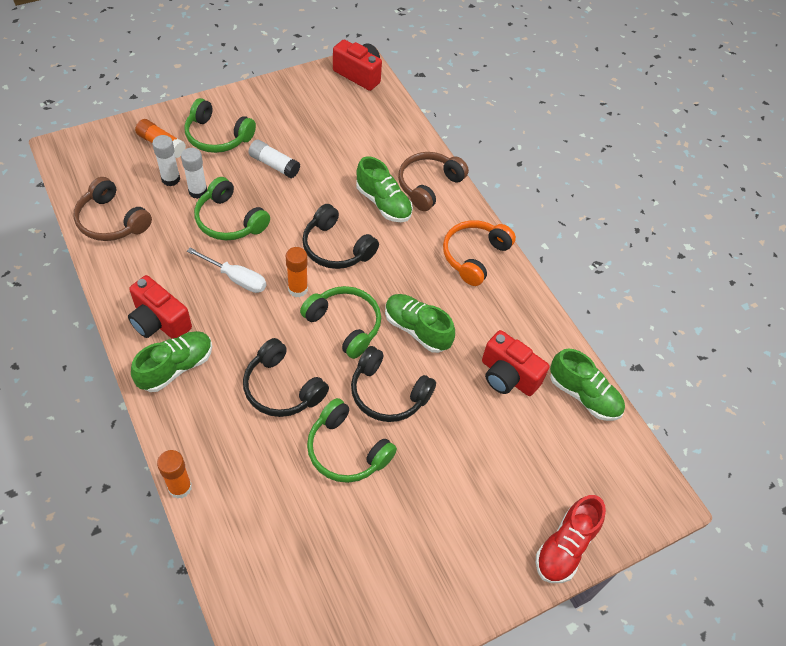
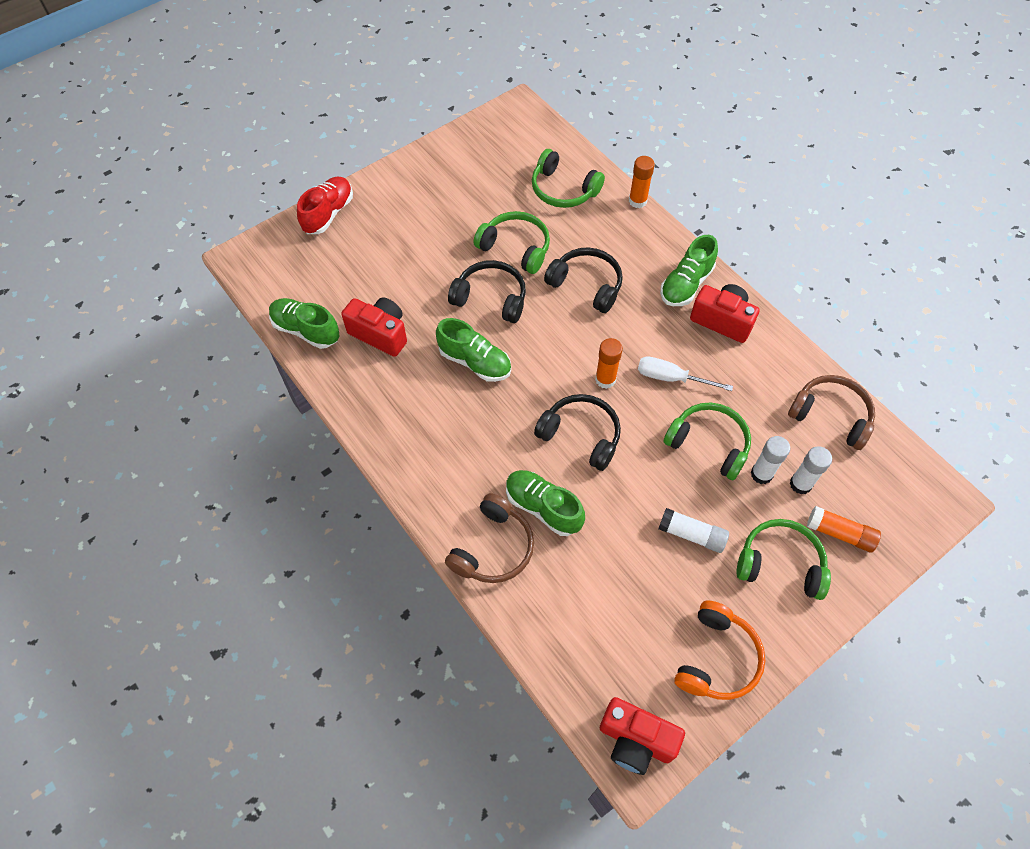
camera: 175 degrees right, 5 degrees up
green headphones [300,286,381,359] -> green headphones moved to [532,149,605,208]
orange headphones [443,220,516,286] -> orange headphones moved to [674,600,765,700]

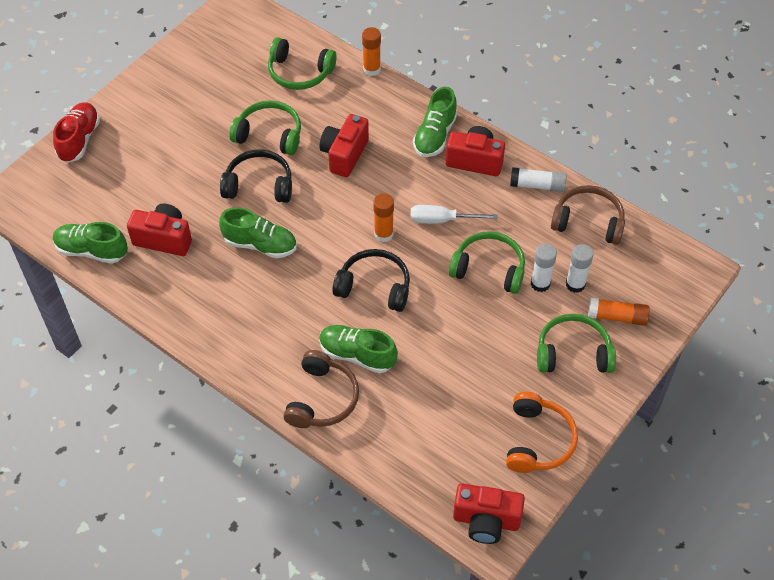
camera: 15 degrees left, 5 degrees down
black headphones [544,247,623,313] -> red camera [320,114,369,177]
white glue stick [658,508,729,553] -> white glue stick moved to [510,167,567,192]

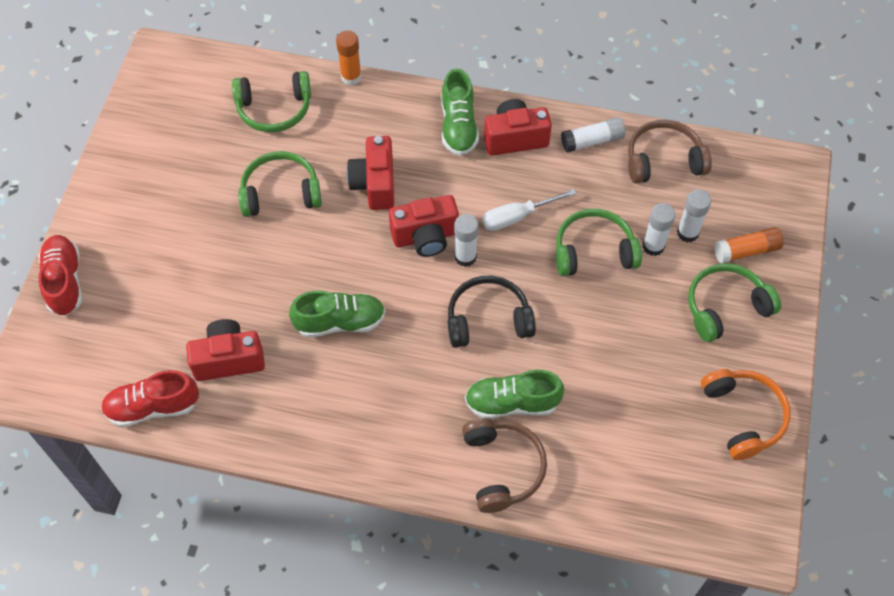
camera: 25 degrees left, 5 degrees up
green shoe [53,222,128,264] -> red shoe [101,370,199,427]
black headphones [220,149,292,203] -> none
orange glue stick [373,193,394,242] -> white glue stick [454,214,479,267]
red camera [453,483,525,544] -> red camera moved to [389,195,459,257]

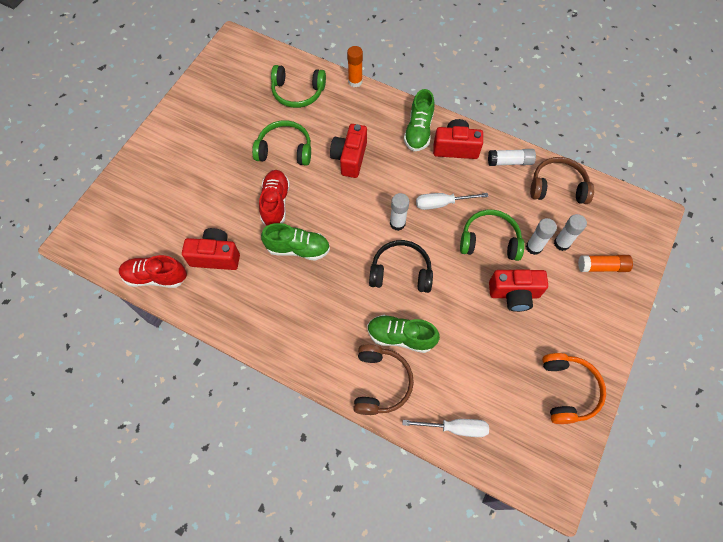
camera: 15 degrees right, 5 degrees up
red shoe [39,235,82,316] -> red shoe moved to [259,170,290,226]
red camera [389,195,459,257] -> red camera moved to [489,269,548,312]
green headphones [688,264,781,342] -> none
none -> white screwdriver [402,419,489,437]

